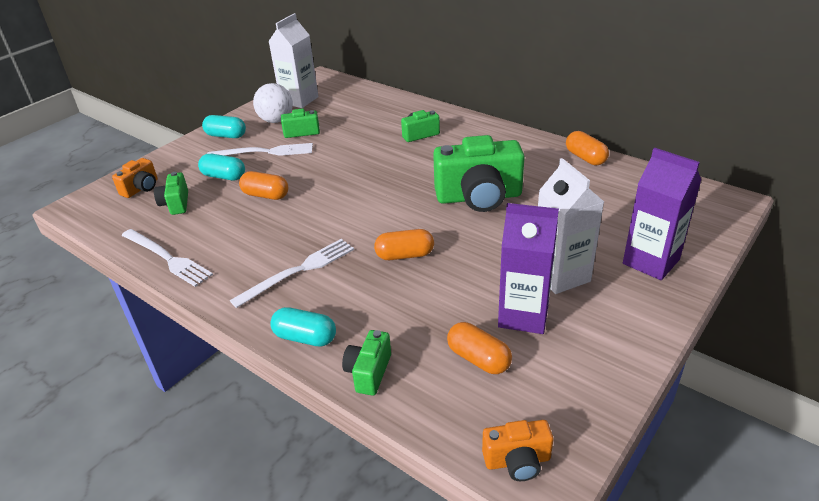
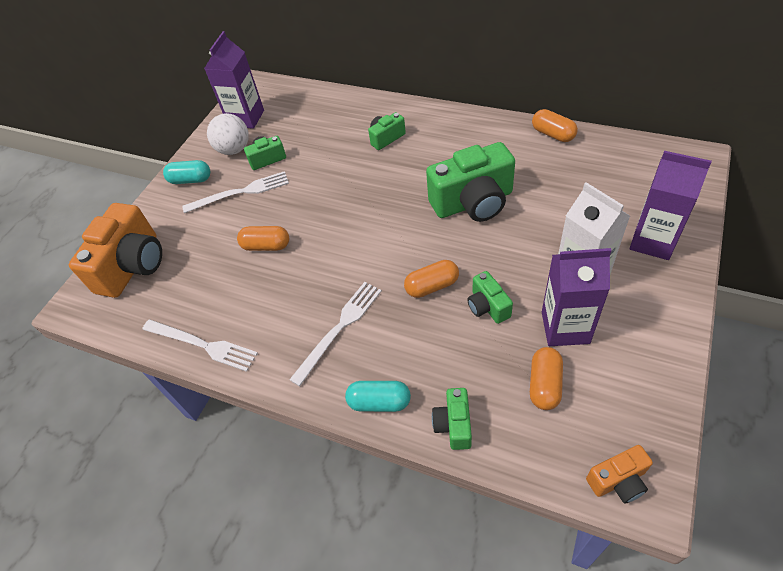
camera: 10 degrees left, 15 degrees up
orange camera [112,158,158,198] -> orange camera [69,203,162,298], size x2.01
green camera [154,172,188,215] -> green camera moved to [467,271,513,324]
turquoise capsule [198,154,245,180] -> none
white carton [268,13,319,108] -> purple carton [204,31,264,129]
orange capsule [447,322,512,374] -> orange capsule turned 75 degrees clockwise [530,347,563,410]

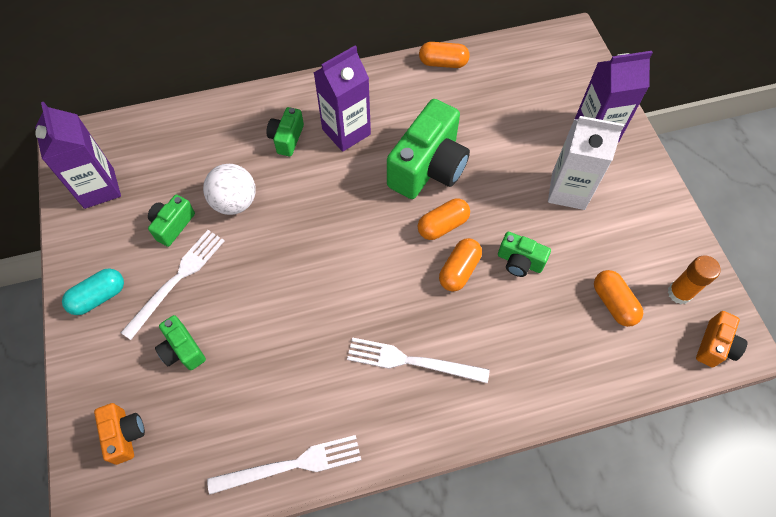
camera: 45 degrees left, 10 degrees up
orange camera [69,203,162,298] -> orange camera [94,403,145,465], size x0.50
white ball [207,113,249,155] -> white ball moved to [203,164,256,215]
orange capsule [237,226,289,251] -> orange capsule moved to [418,198,470,240]
white fork [289,282,382,386] -> white fork turned 75 degrees counterclockwise [347,337,490,383]
turquoise capsule [345,381,411,412] -> none
green camera [432,388,472,450] -> green camera moved to [155,315,206,370]
purple carton [542,248,612,346] -> purple carton moved to [314,45,371,152]
none -> orange glue stick [668,256,720,304]

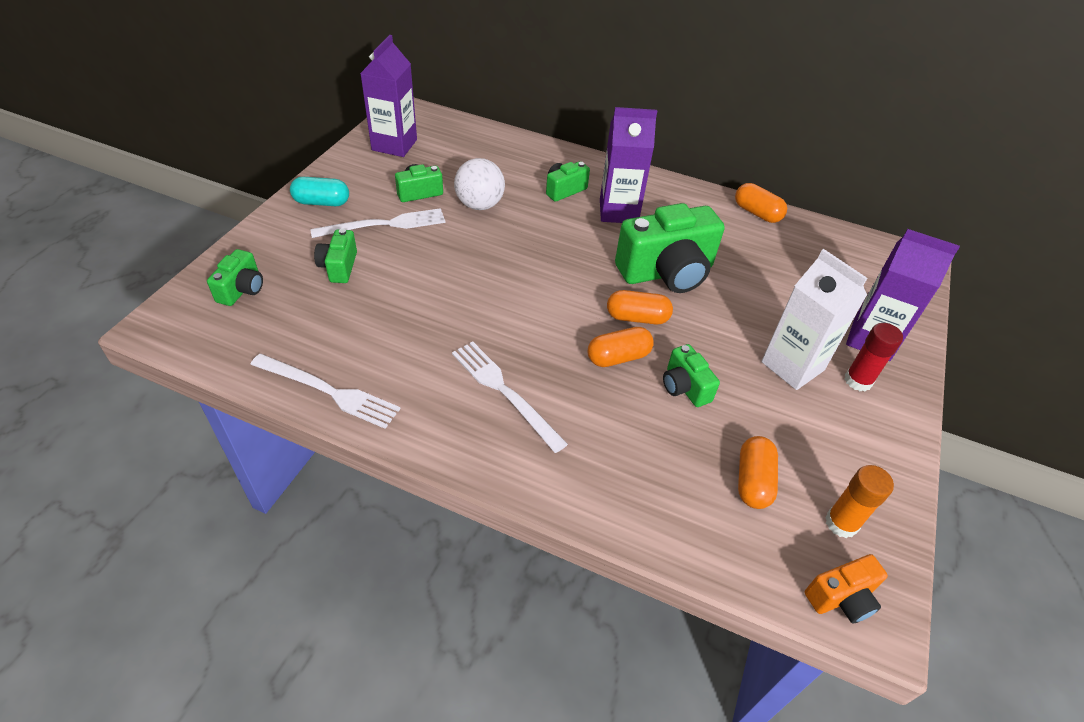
camera: 35 degrees right, 15 degrees down
orange camera [94,403,145,465] -> green camera [207,249,263,306]
none -> red glue stick [845,323,903,392]

